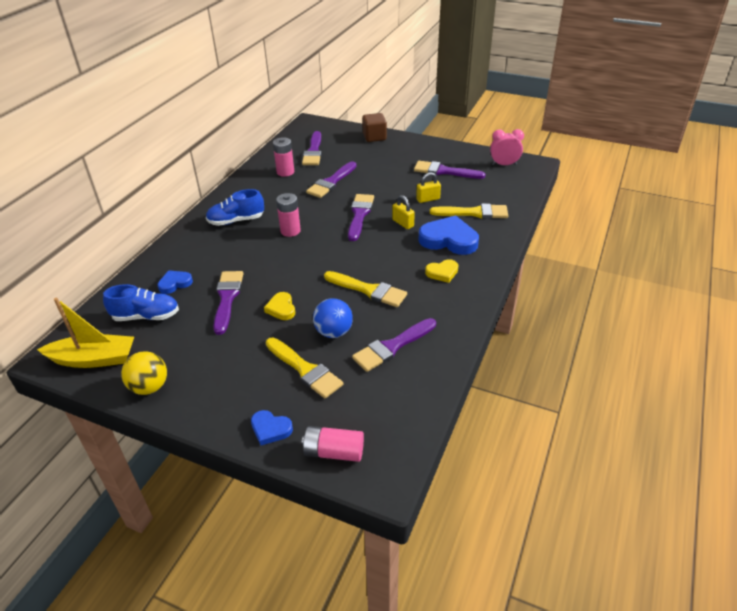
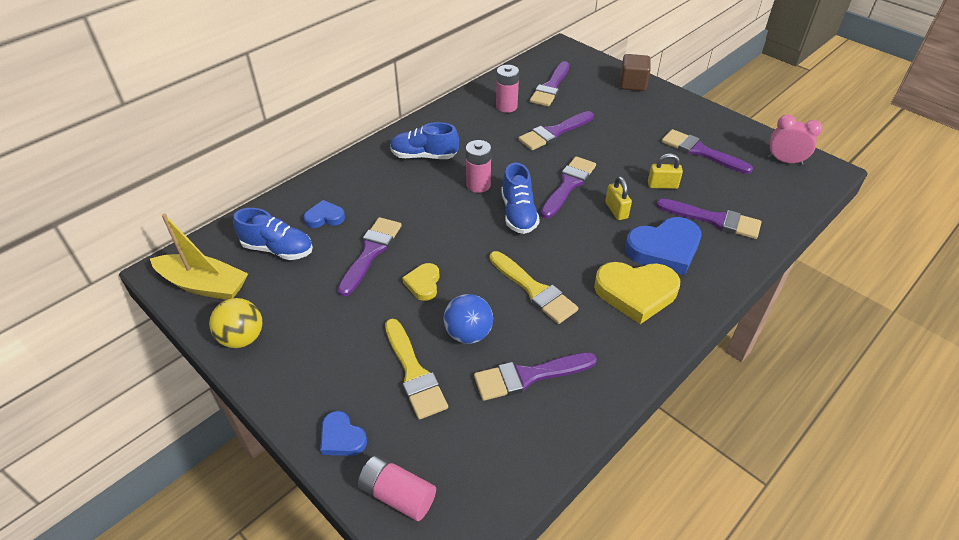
camera: 20 degrees right, 5 degrees up
blue heart [418,215,479,255] -> blue heart turned 120 degrees clockwise [625,217,701,275]
yellow heart [425,259,458,283] -> yellow heart [594,262,680,324], size x1.88
yellow brush [430,204,508,219] -> purple brush [656,199,761,239]
none -> blue shoe [501,162,540,234]

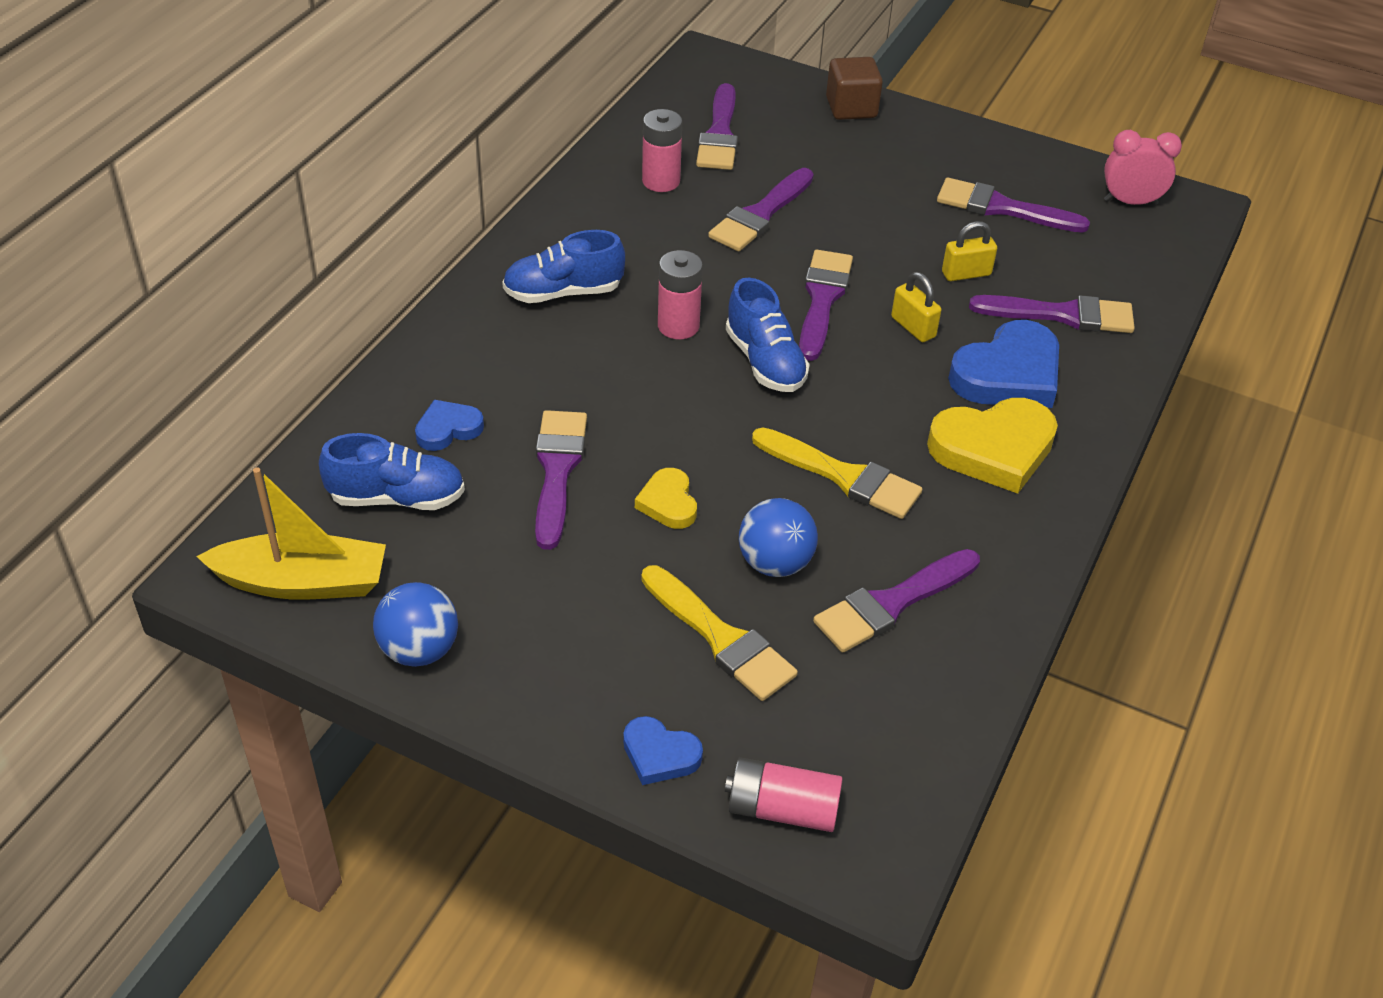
camera: 20 degrees left, 0 degrees up
yellow ball [209,298,262,348] -> blue ball [373,582,458,667]

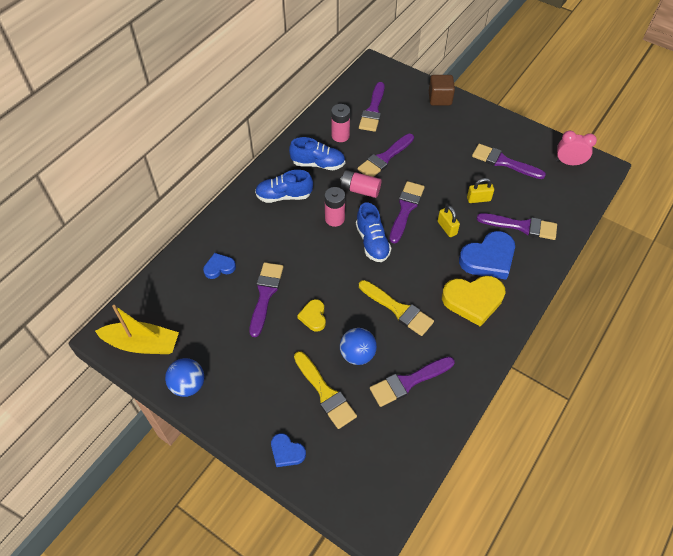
camera: 10 degrees right, 10 degrees up
blue shoe [319,433,465,510] -> blue shoe moved to [289,137,345,170]
pink battery [725,757,843,832] -> pink battery moved to [340,170,381,198]

